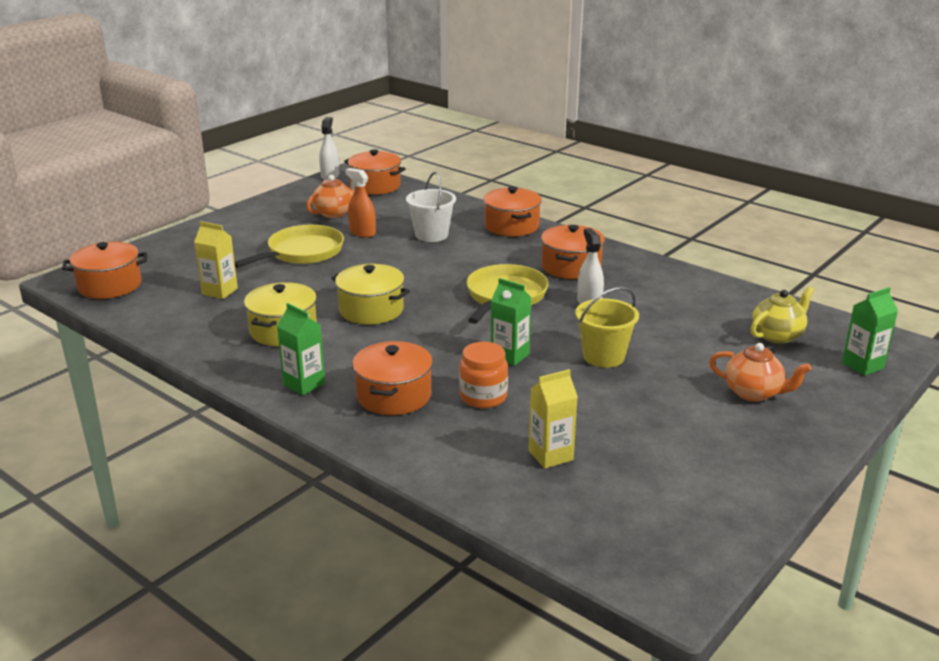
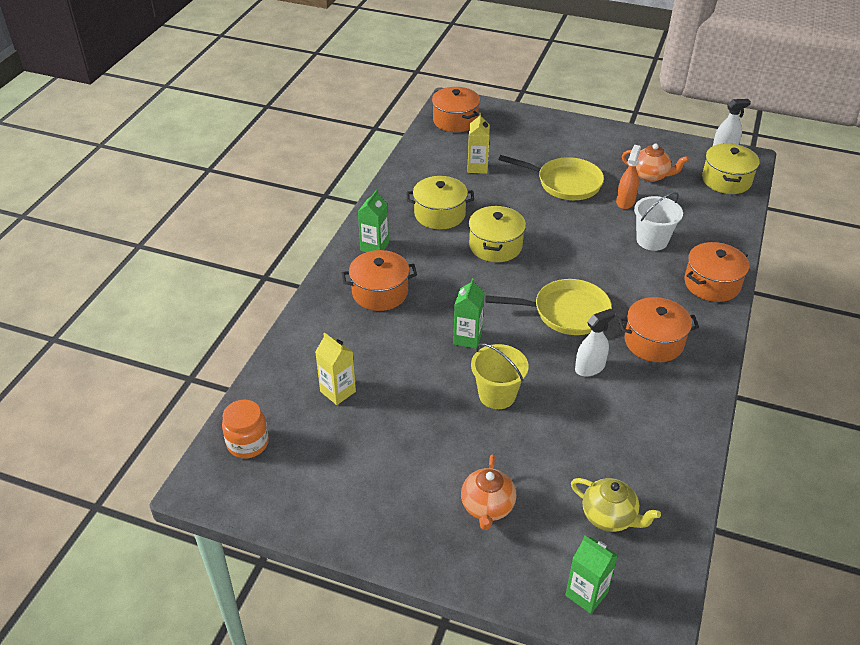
camera: 70 degrees right, 15 degrees up
orange pot [344,149,406,195] -> yellow pot [702,143,760,194]
orange jar [459,342,508,408] -> orange jar moved to [222,400,269,458]

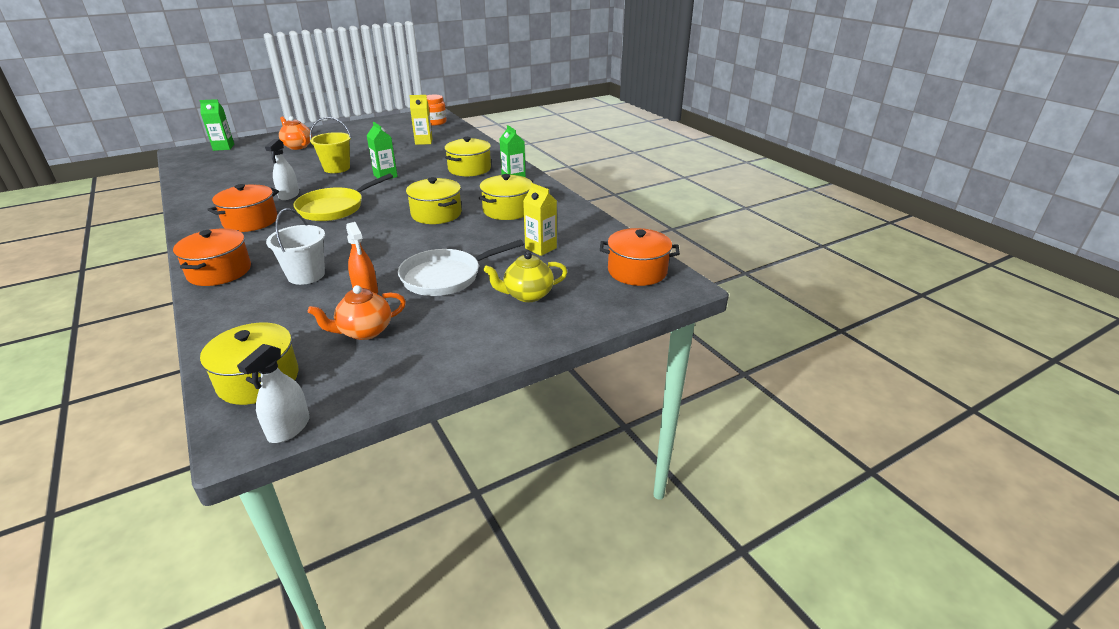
camera: 130 degrees right, 10 degrees down
orange pot [342,250,417,311] -> yellow pot [444,137,491,176]
yellow pan [498,155,604,200] -> white pan [398,240,524,296]
yellow teapot [571,478,661,532] -> yellow teapot moved to [484,252,567,302]

